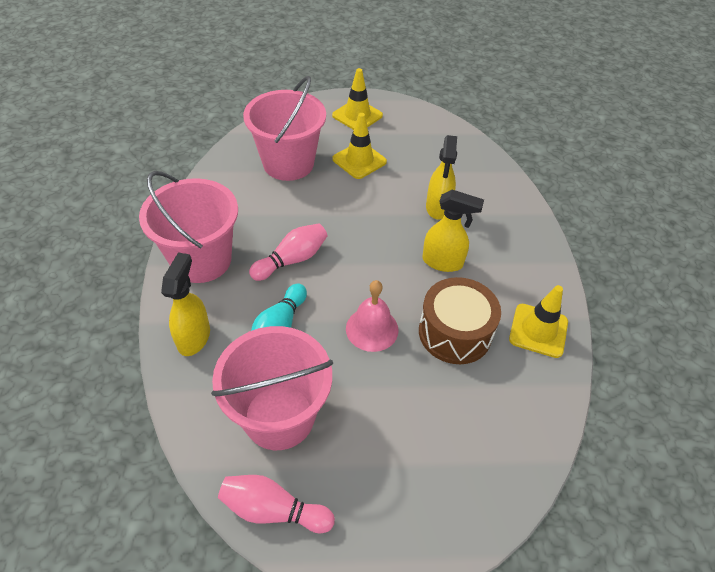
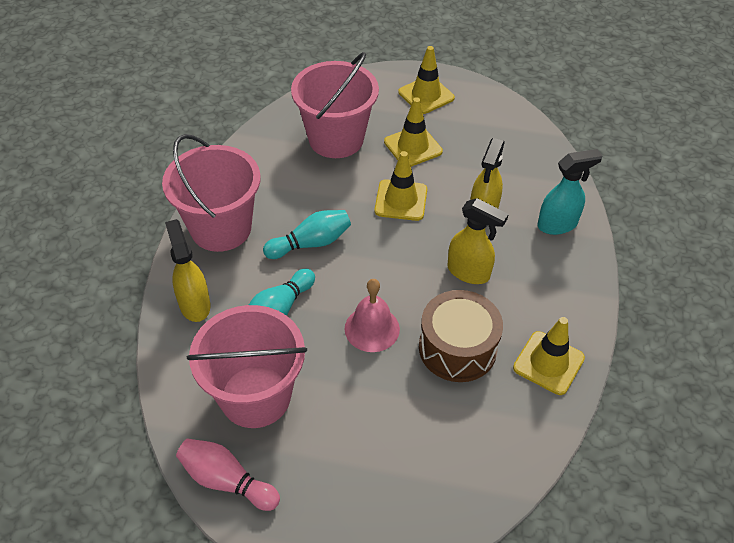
camera: 15 degrees right, 0 degrees up
yellow spray bottle [161,252,210,356] -> yellow spray bottle turned 45 degrees counterclockwise [165,219,211,322]
pink bowling pin [249,223,327,281] -> turquoise bowling pin [263,210,351,259]
none -> yellow traffic cone [374,151,427,221]
none -> turquoise spray bottle [538,149,602,235]

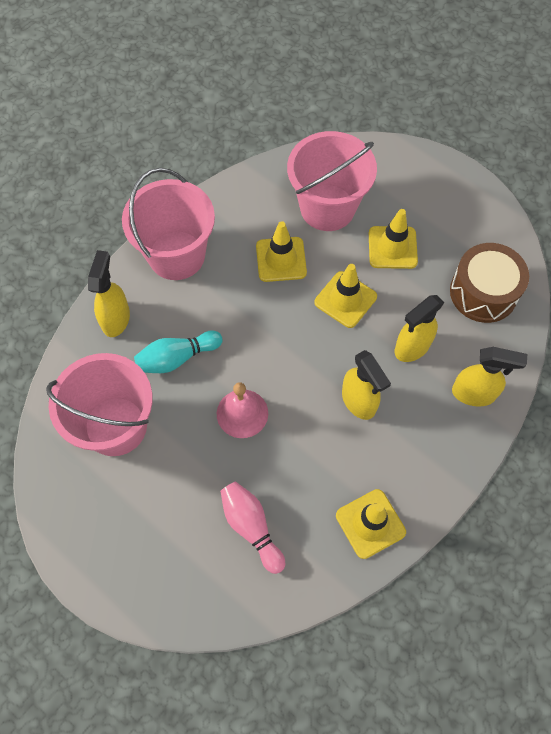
camera: 30 degrees right, 15 degrees up
pink bowling pin [176,439,280,511] -> pink bowling pin moved to [220,481,285,574]
turquoise bowling pin [263,210,351,259] -> none
yellow traffic cone [398,46,455,114] -> yellow traffic cone moved to [256,221,307,282]
brown drum [419,290,503,382] -> brown drum moved to [450,243,529,323]
turquoise spray bottle [538,149,602,235] -> yellow spray bottle [452,347,527,407]

